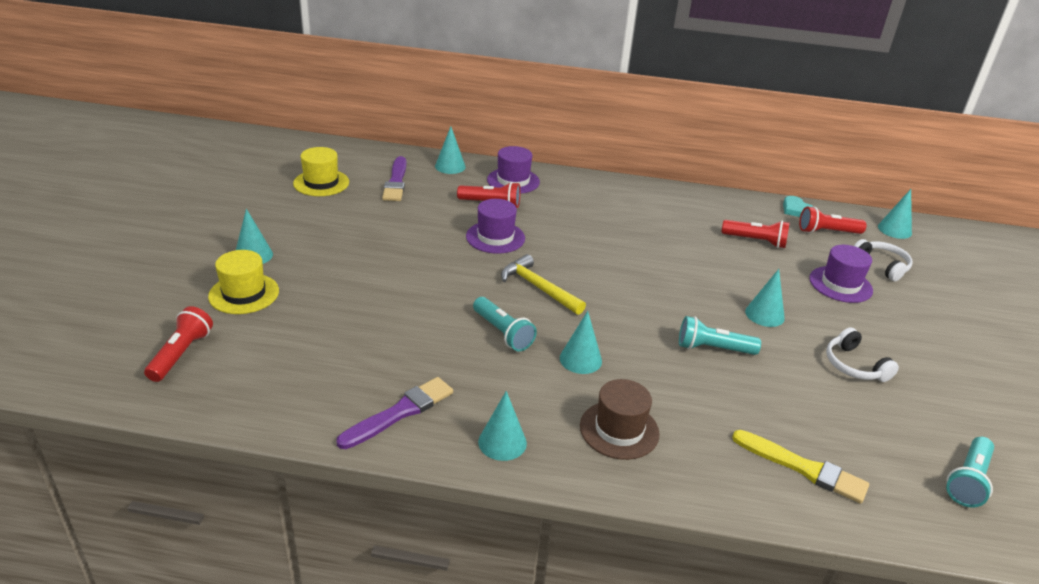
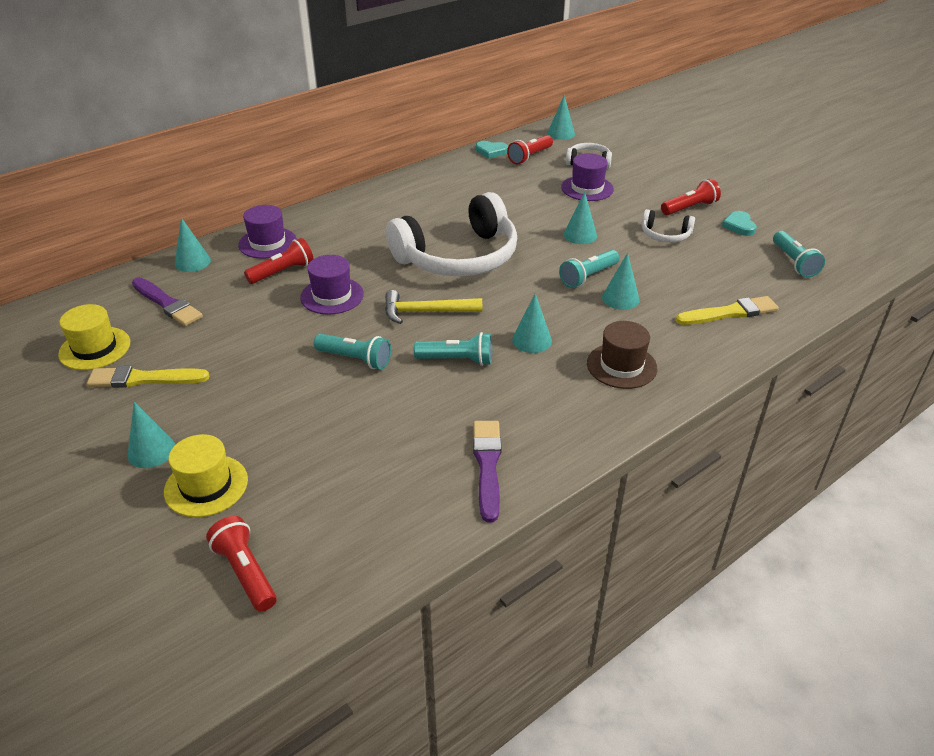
camera: 45 degrees left, 5 degrees up
turquoise cone [478,391,527,461] -> turquoise cone moved to [602,253,640,310]
red flashlight [722,220,790,248] -> red flashlight moved to [661,179,721,215]
none -> yellow brush [87,366,209,388]
none -> turquoise flashlight [314,334,391,370]
none -> white headphones [386,192,517,276]
none -> turquoise heart [722,211,757,236]

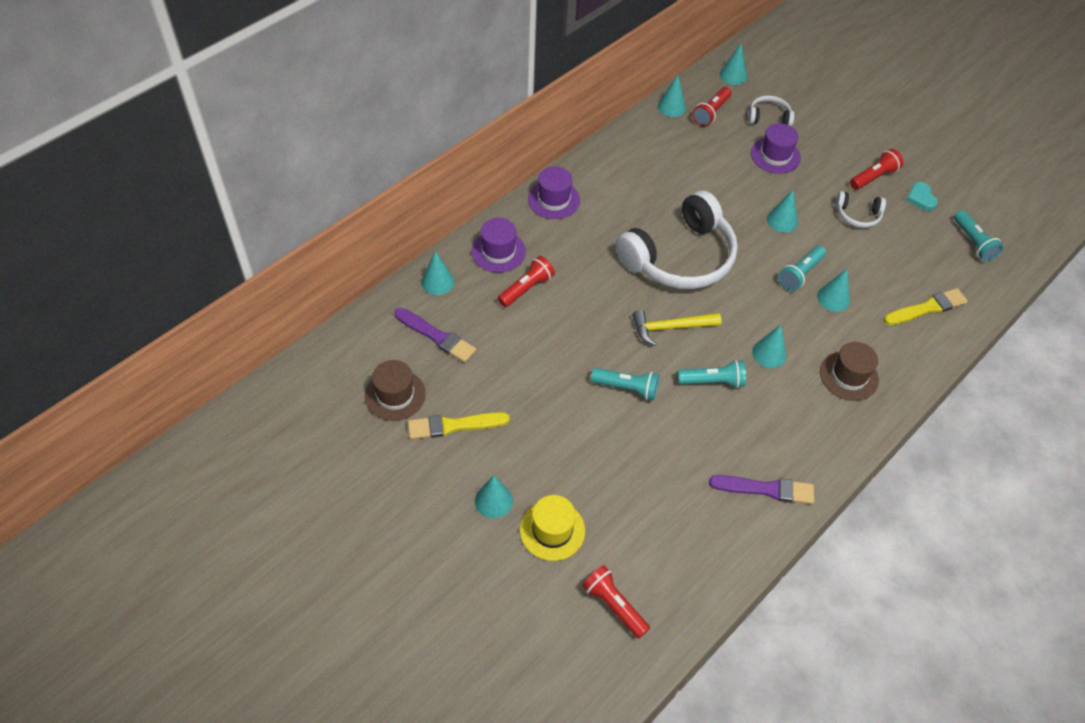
camera: 10 degrees left, 15 degrees up
yellow hat [58,304,130,370] -> brown hat [365,360,426,421]
purple hat [300,255,364,315] -> purple hat moved to [528,167,580,219]
purple brush [473,421,502,523] -> purple brush turned 105 degrees clockwise [709,475,814,504]
turquoise heart [476,141,508,159] -> turquoise cone [658,75,686,117]

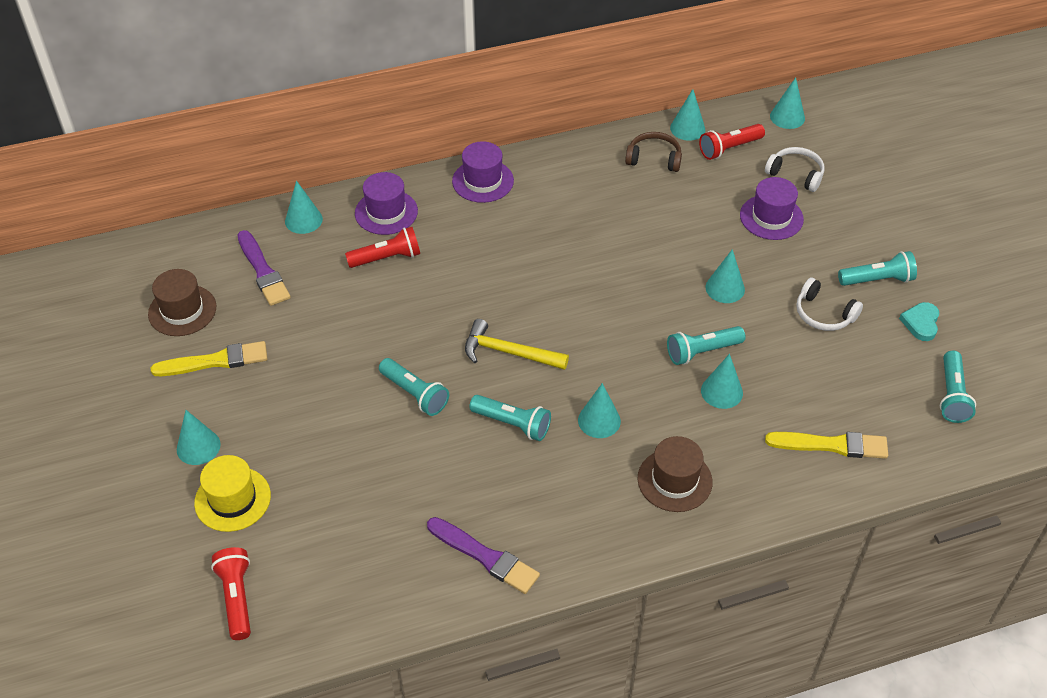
camera: 30 degrees right, 5 degrees down
yellow brush [408,412,510,439] -> yellow brush turned 150 degrees clockwise [151,341,268,376]
white headphones [616,190,738,289] -> none
red flashlight [850,149,903,190] -> turquoise flashlight [838,251,917,286]
none -> brown headphones [625,132,682,172]

